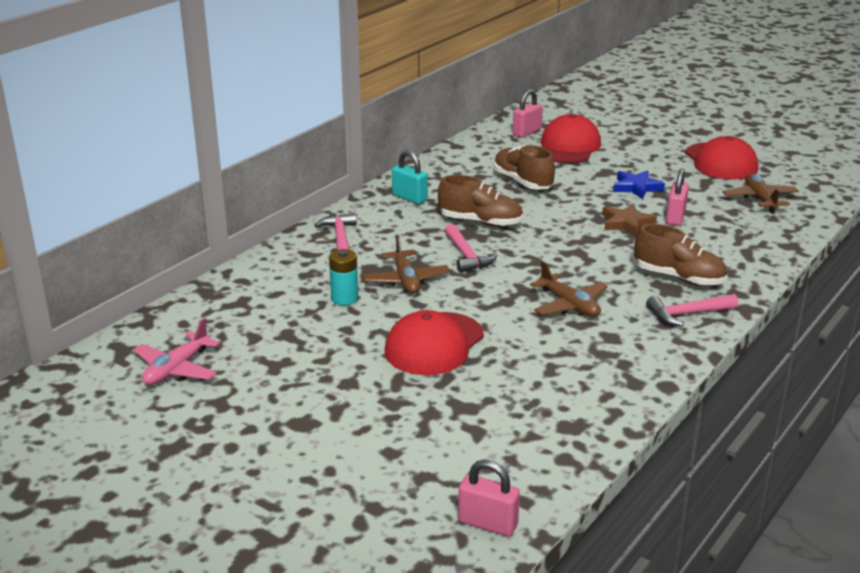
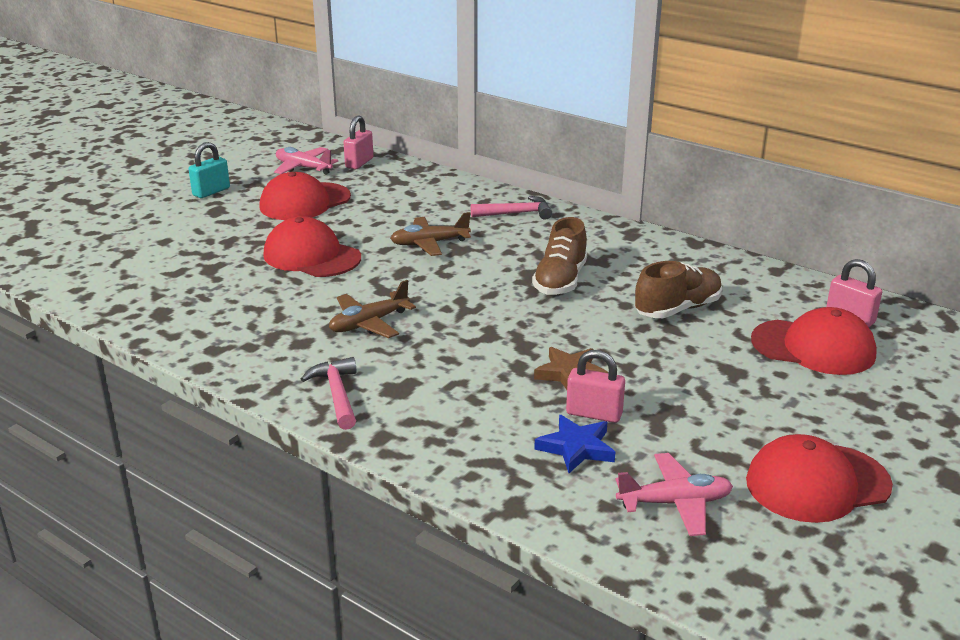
camera: 90 degrees right, 0 degrees up
turquoise battery [329,249,358,305] -> none
turquoise padlock [392,150,428,204] -> turquoise padlock moved to [189,142,230,198]
pink hammer [445,224,497,273] -> none
pink padlock [458,460,520,537] -> pink padlock moved to [343,115,373,169]
blue star [613,170,665,199] -> blue star moved to [534,415,616,473]
brown shoe [634,224,727,286] -> none
brown plane [723,173,799,213] -> pink plane [616,453,733,536]
none -> red cap [259,172,351,220]

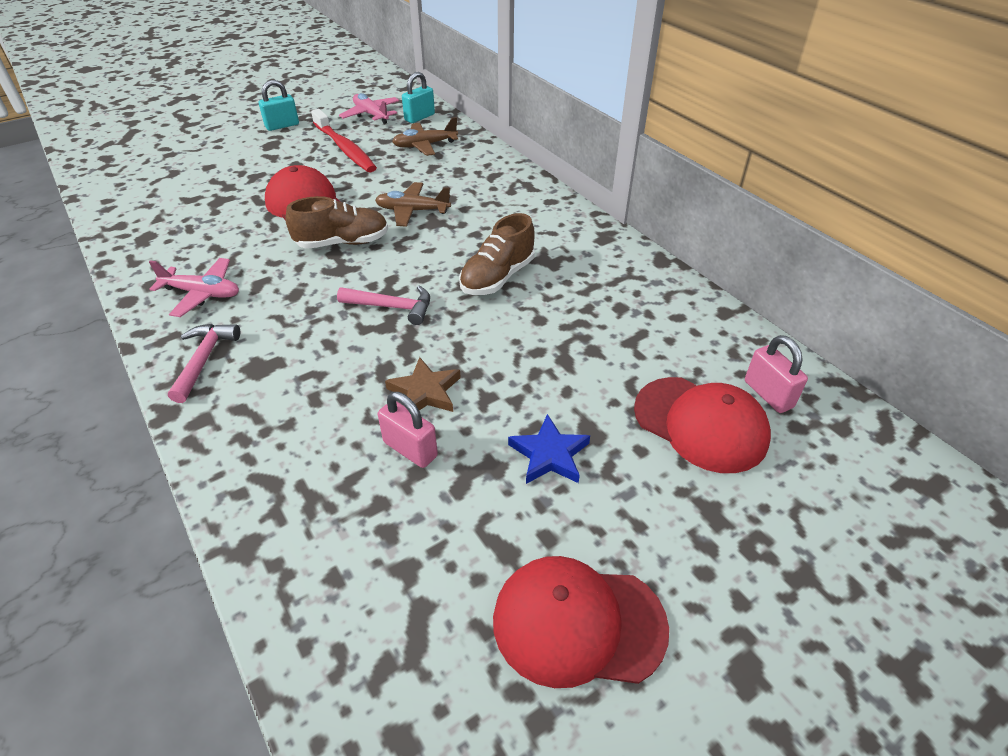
camera: 20 degrees right, 15 degrees up
red cap [259,172,351,220] -> red toothbrush [311,109,377,172]
brown plane [329,280,416,338] -> brown plane moved to [392,117,458,156]
pink padlock [343,115,373,169] -> turquoise padlock [402,72,435,123]
pink hammer [471,196,552,220] -> pink hammer moved to [337,285,430,325]
blue star [534,415,616,473] -> blue star moved to [508,414,590,484]
pink plane [616,453,733,536] -> pink plane moved to [149,258,239,317]
brown shoe [635,261,722,318] -> brown shoe moved to [285,196,388,249]

